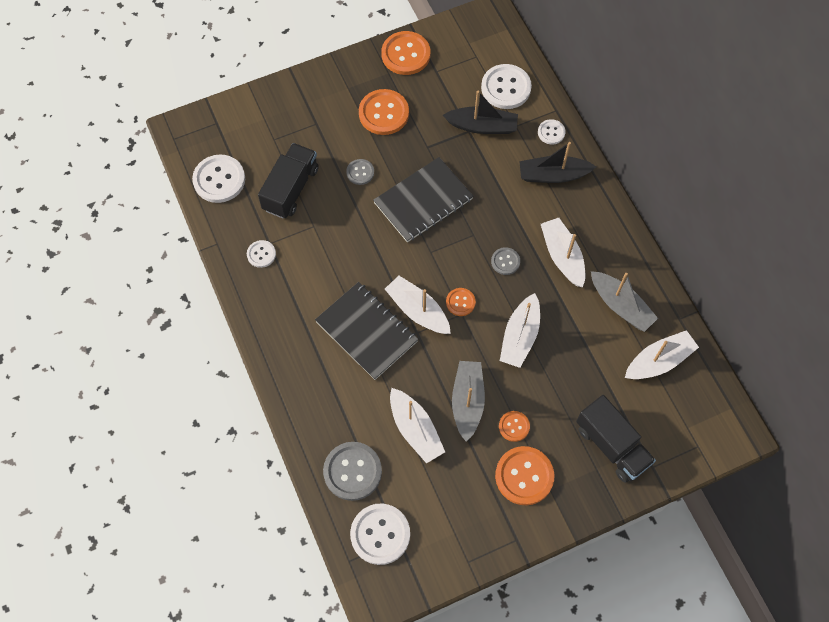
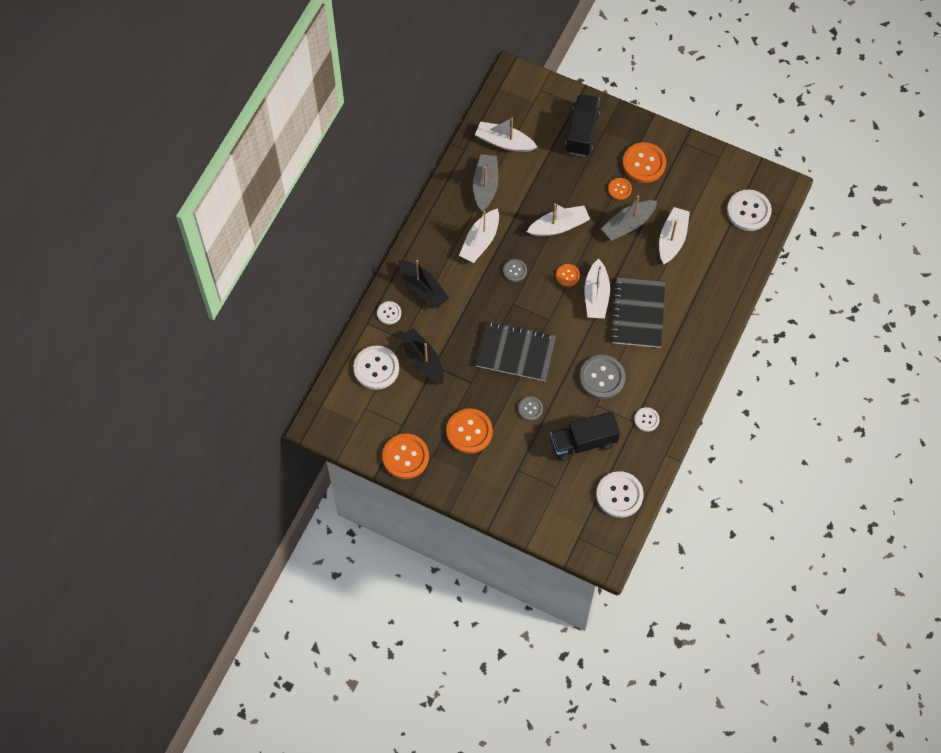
camera: 130 degrees left, 0 degrees up
grey button [323,442,382,501] -> grey button moved to [579,355,625,399]

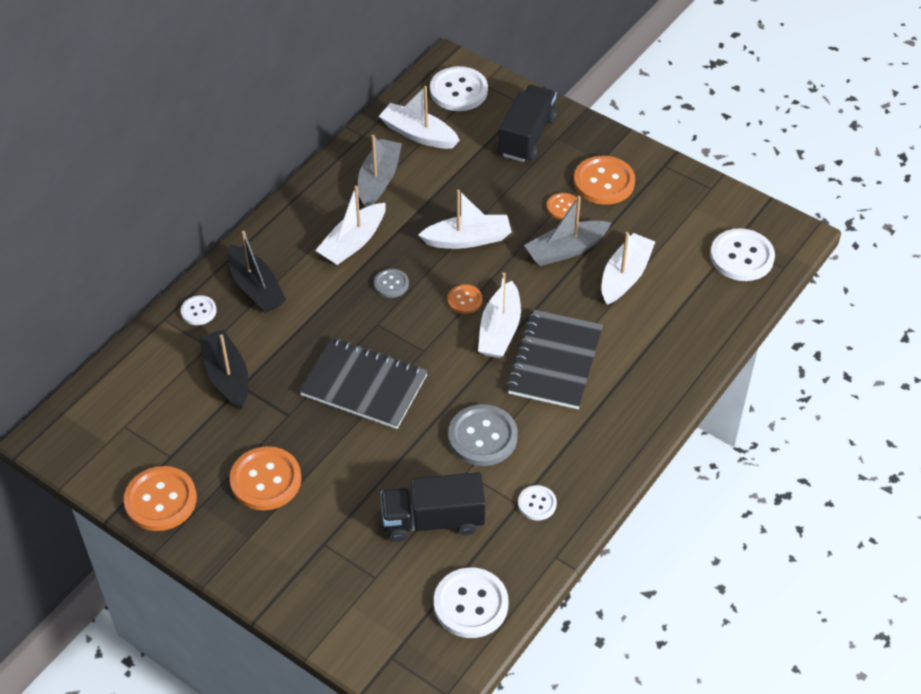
camera: 10 degrees right, 15 degrees down
white button [353,346,399,390] -> white button moved to [430,66,488,111]
grey button [518,396,543,421] -> none

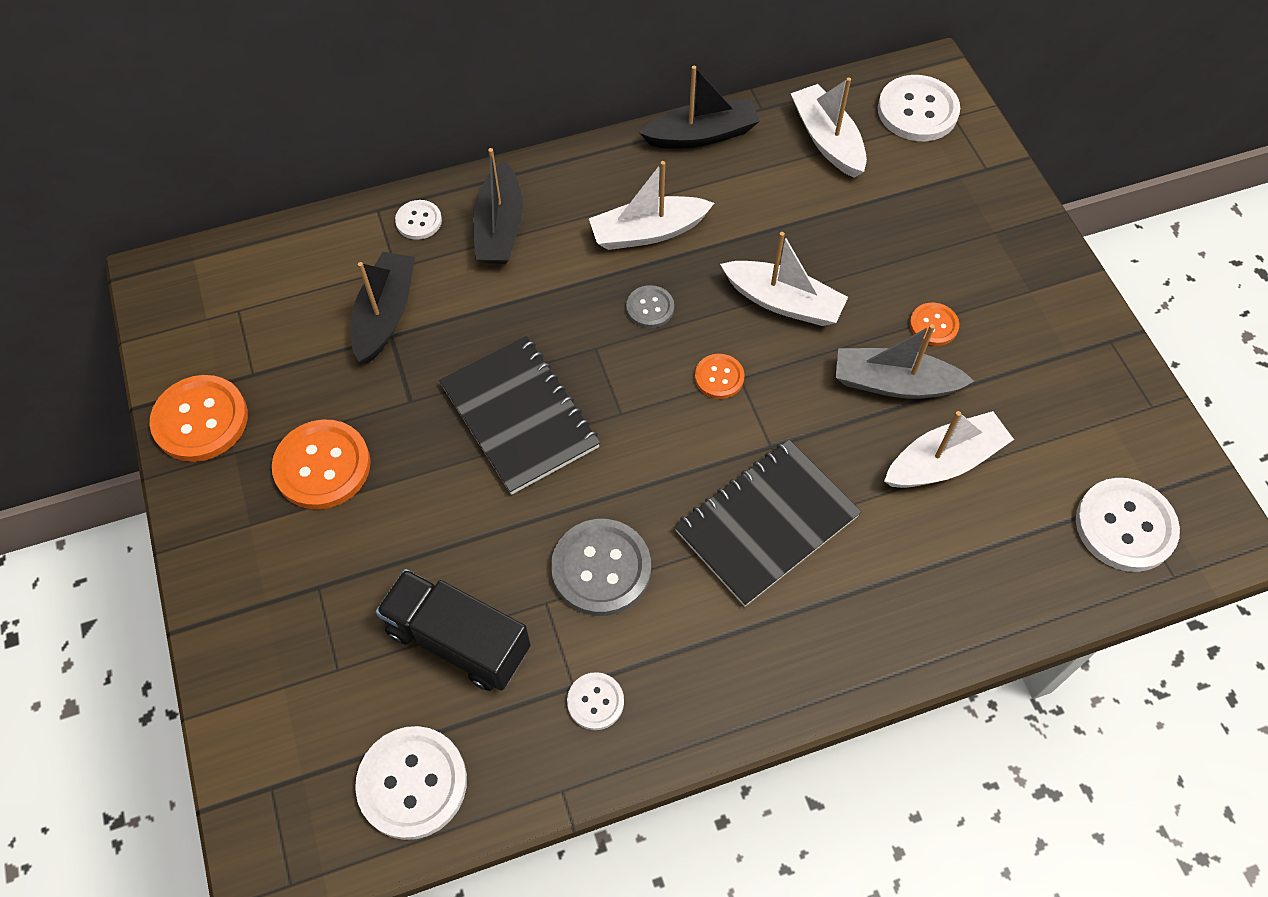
camera: 35 degrees right, 10 degrees up
grey boat [358,135,402,207] -> none
white boat [478,272,521,358] -> none
black truck [499,85,557,162] -> none
orange button [574,156,635,205] -> none
none -> black boat [640,66,760,149]

